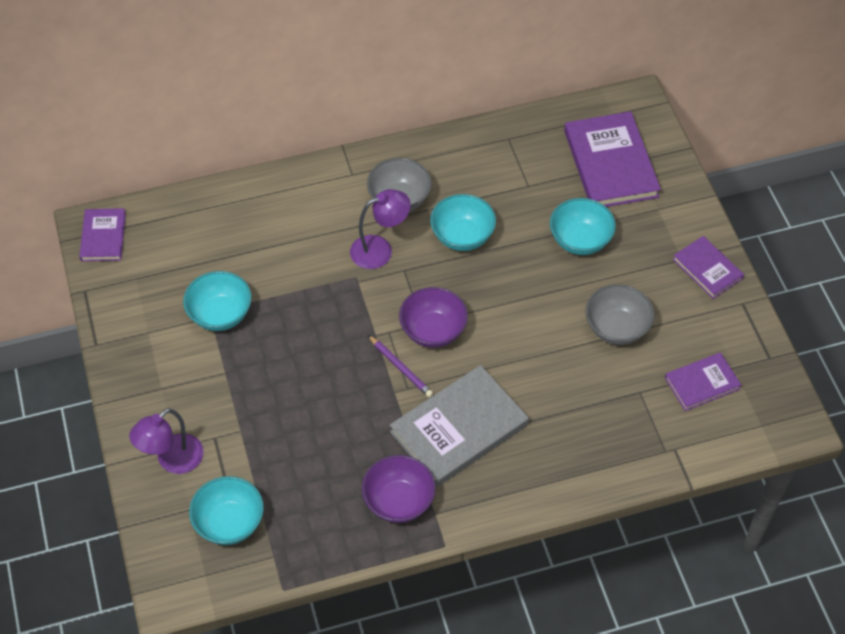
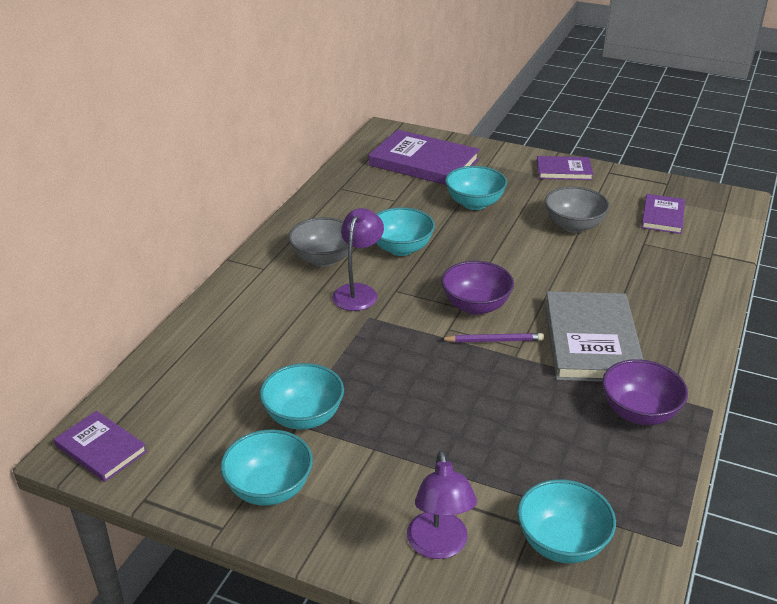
camera: 50 degrees left, 20 degrees down
none -> turquoise bowl [221,429,313,506]

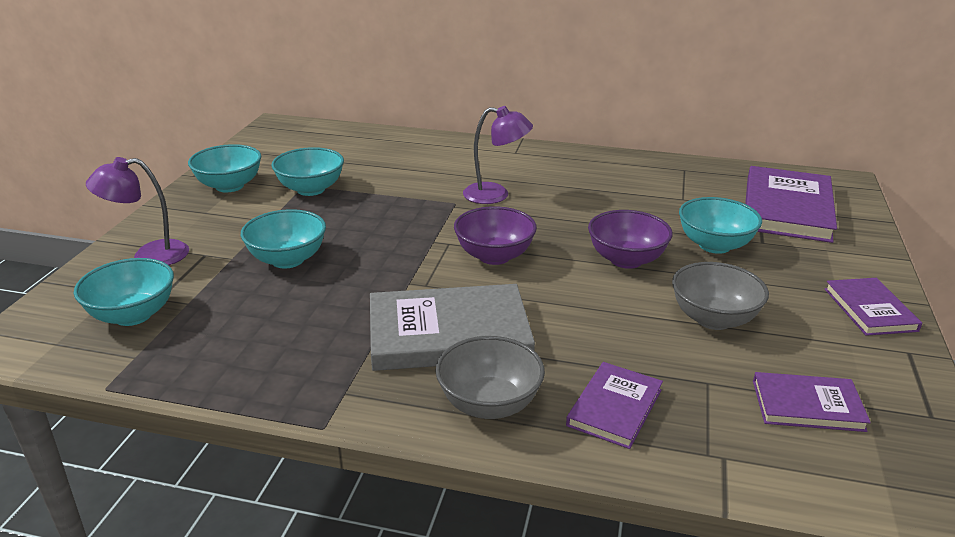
camera: 80 degrees right, 5 degrees down
purple book [54,411,147,482] -> purple book moved to [566,362,663,449]
grey bowl [288,217,348,267] -> grey bowl moved to [435,336,545,419]
turquoise bowl [376,207,435,256] -> turquoise bowl moved to [241,209,326,268]
purple pencil [441,333,544,343] -> none
purple bowl [602,359,688,425] -> purple bowl moved to [588,210,673,269]

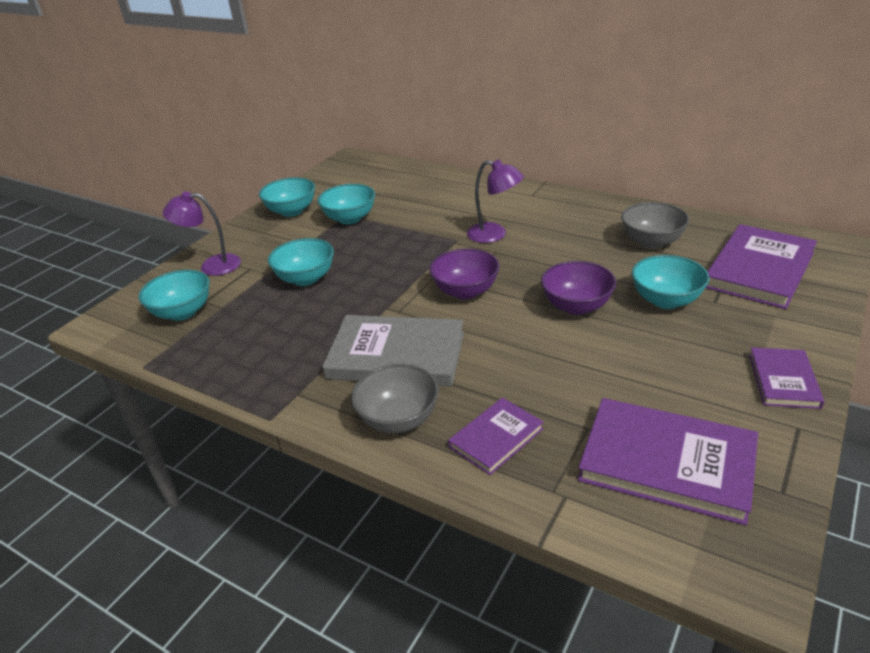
camera: 20 degrees right, 5 degrees up
grey bowl [672,262,769,330] -> grey bowl moved to [621,202,689,248]
purple book [753,372,871,432] -> purple book [578,398,758,525], size x1.80

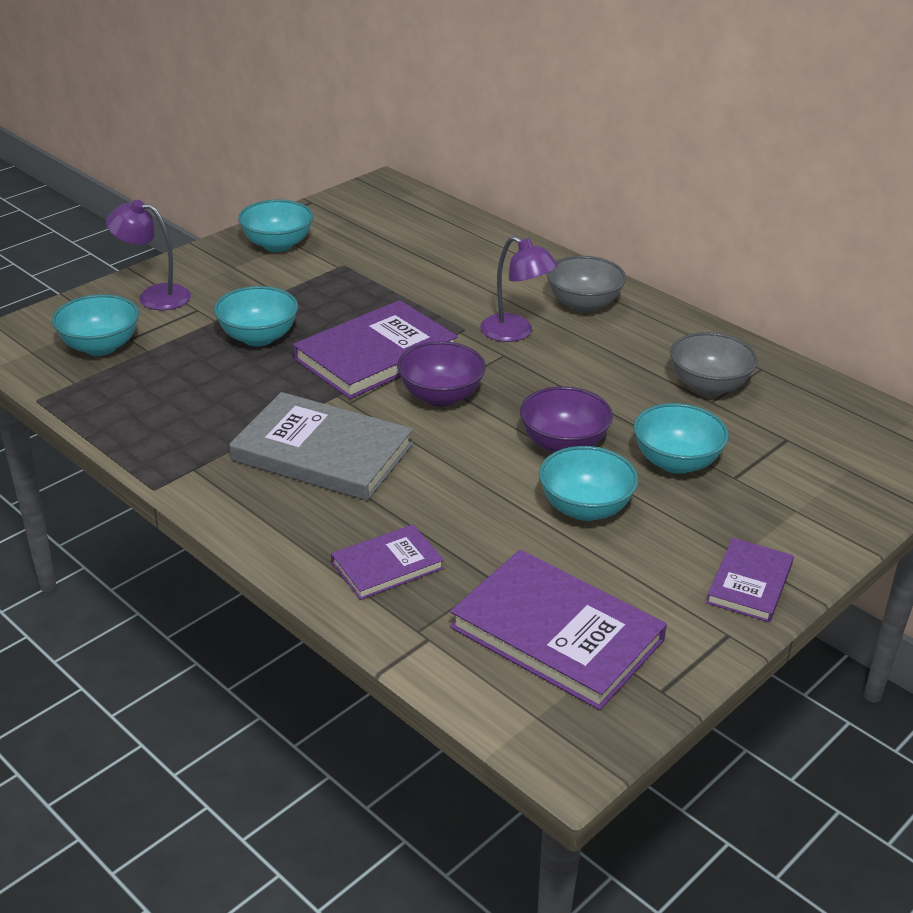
camera: 10 degrees right, 0 degrees up
turquoise bowl [317,184,375,224] -> turquoise bowl moved to [539,446,638,521]
grey bowl [351,364,439,433] -> grey bowl moved to [546,256,626,313]
purple book [705,224,817,309] -> purple book moved to [293,300,458,399]

